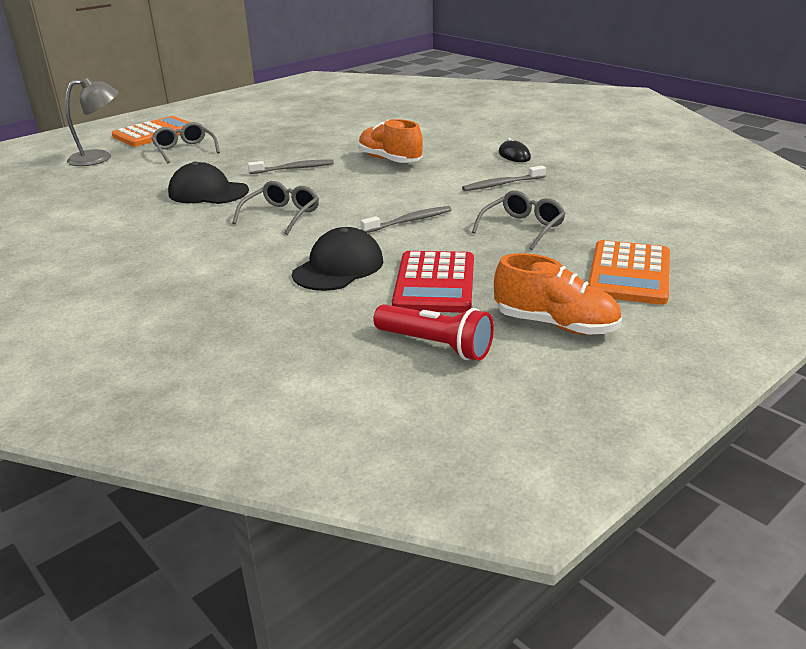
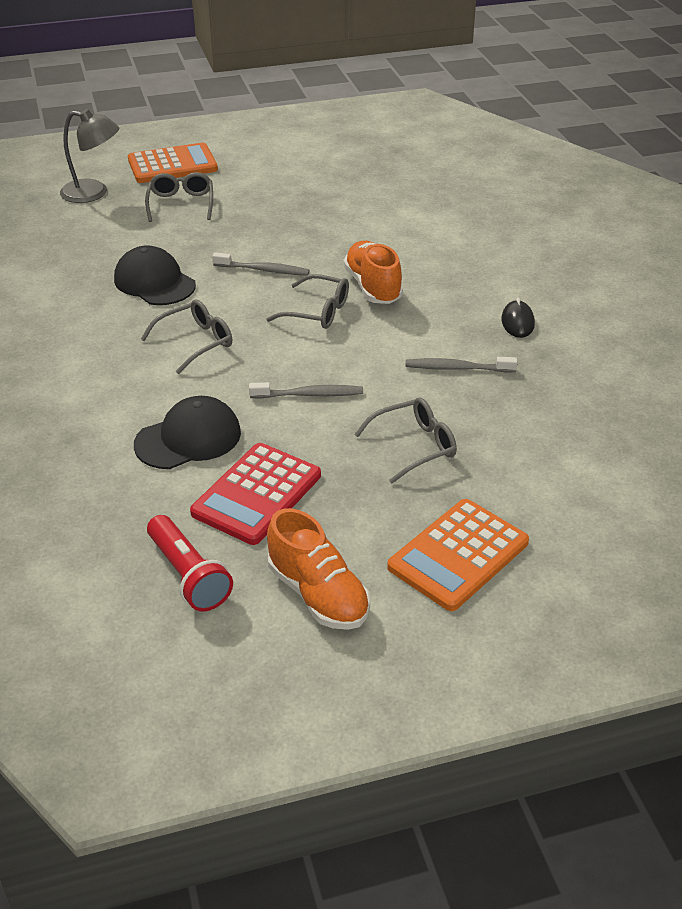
camera: 25 degrees right, 10 degrees up
none -> grey glasses [266,274,349,329]

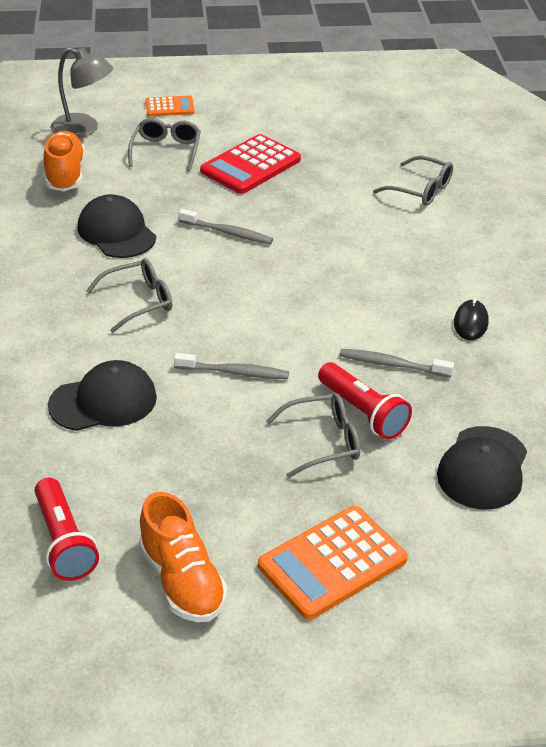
camera: 10 degrees right, 0 degrees up
orange calculator [128,143,218,183] -> orange calculator [146,96,195,116], size x0.57
red calculator [190,443,321,545] -> red calculator moved to [200,134,301,194]
grey glasses [266,274,349,329] -> grey glasses moved to [373,156,453,206]
orange shoe [344,241,403,304] -> orange shoe moved to [43,131,85,191]
none -> red flashlight [318,362,412,440]
none -> black cap [437,426,527,509]

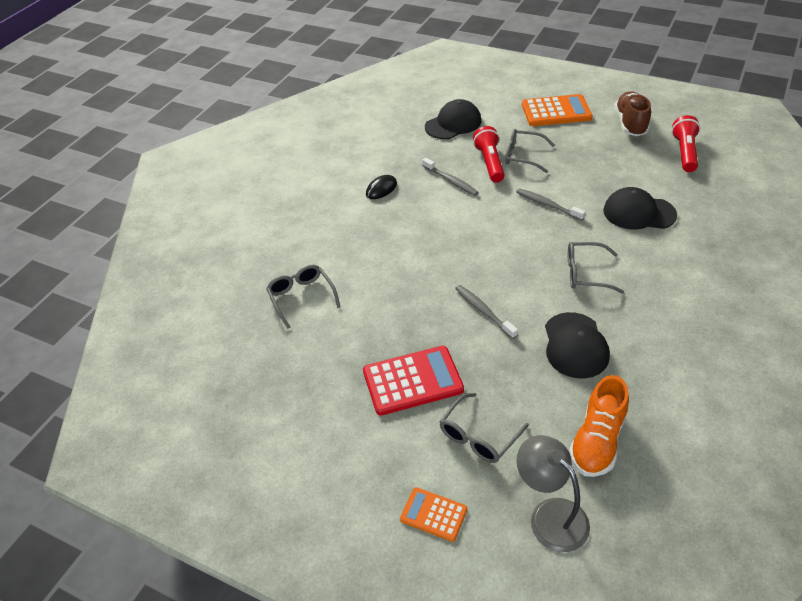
camera: 145 degrees left, 5 degrees up
orange shoe [139,492,228,622] -> brown shoe [614,91,651,136]

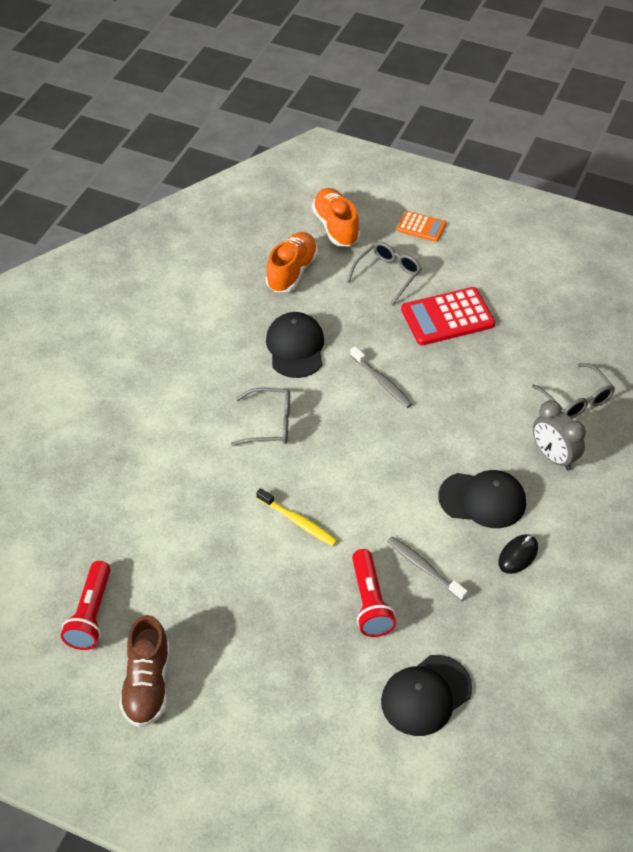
camera: 175 degrees right, 5 degrees up
grey glasses [505,129,555,173] -> none
grey toothbrush [516,188,586,221] -> yellow toothbrush [256,488,338,546]
grey lamp [517,435,590,552] -> orange shoe [312,188,360,247]
orange calculator [522,94,593,126] -> none
black cap [603,187,677,229] -> black cap moved to [438,470,526,528]
none -> grey clock [533,400,586,471]

